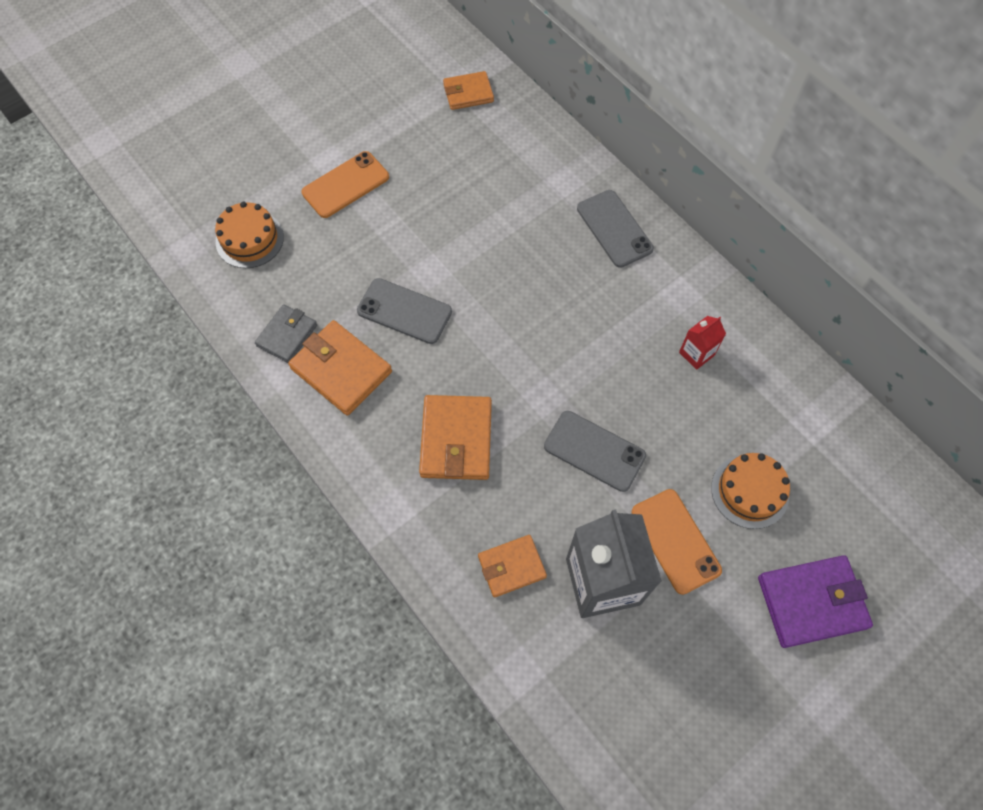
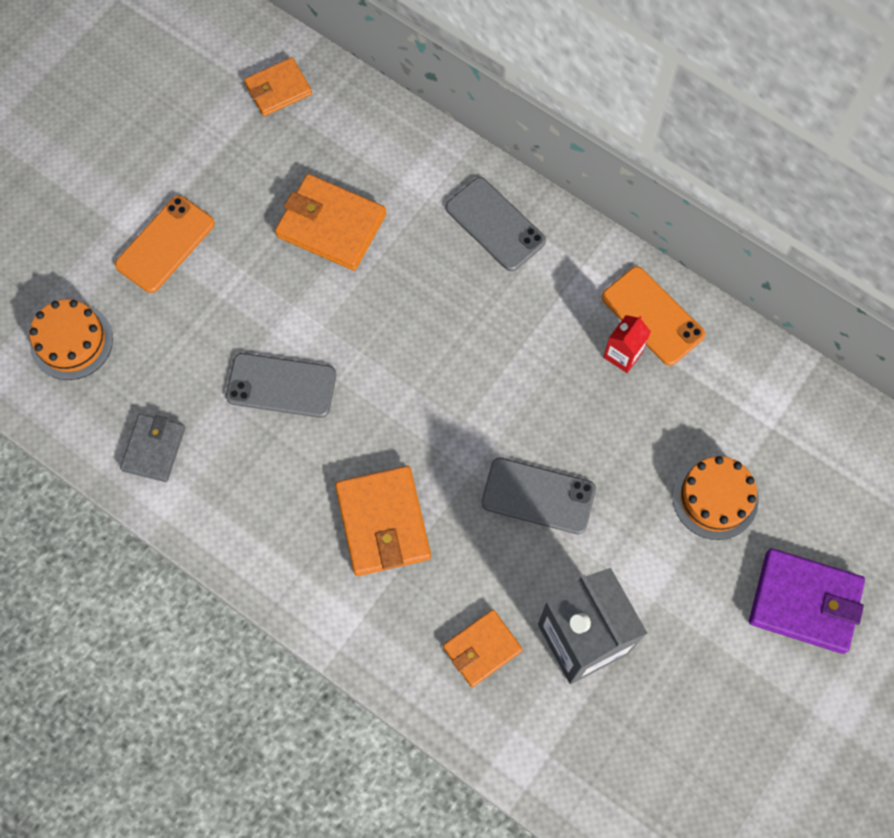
camera: 15 degrees left, 5 degrees up
orange wallet [288,320,392,416] -> orange wallet moved to [275,174,386,271]
orange phone [632,489,722,595] -> orange phone moved to [602,266,705,366]
purple wallet [758,555,873,648] -> purple wallet turned 45 degrees clockwise [749,548,865,654]

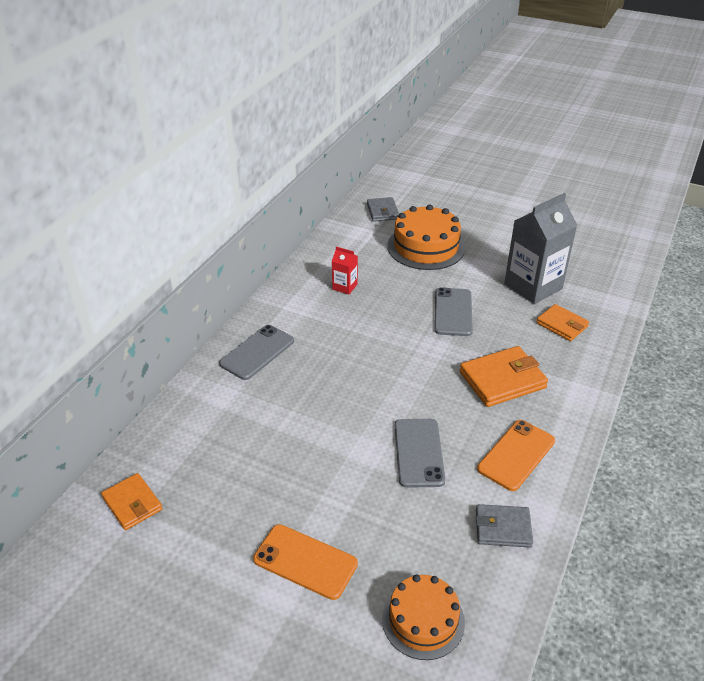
camera: 100 degrees left, 30 degrees down
orange wallet [275,174,386,271] -> none
orange phone [602,266,705,366] -> orange phone moved to [477,420,555,491]
orange cake [673,456,759,540] -> orange cake [387,204,465,270], size x1.54
purple wallet [749,548,865,654] -> none
none -> grey wallet [367,197,399,222]

